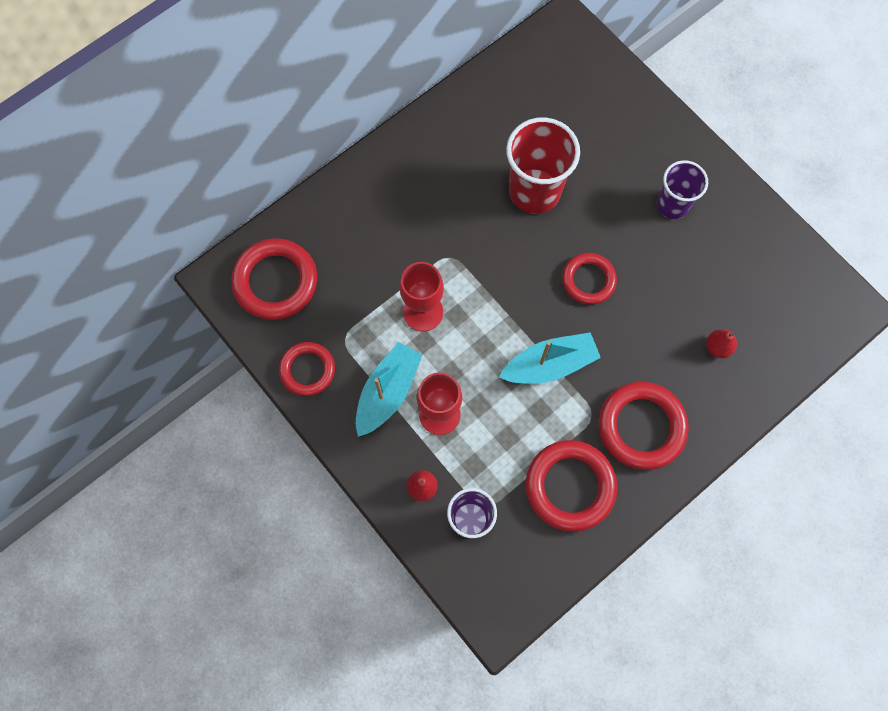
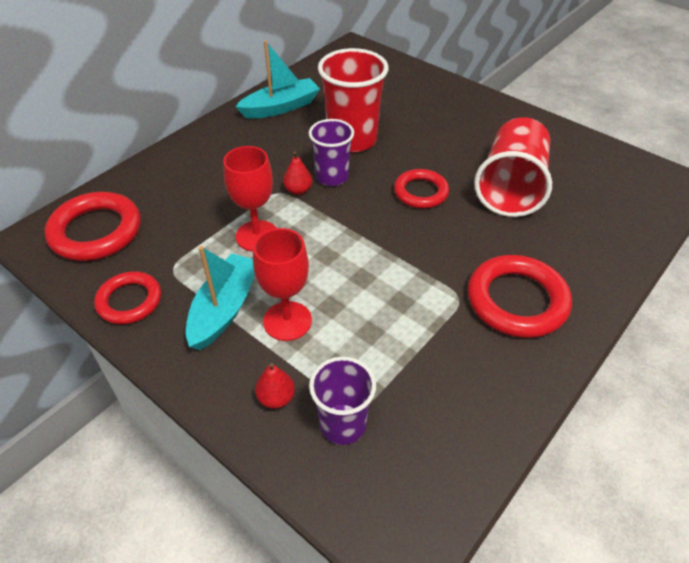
camera: 10 degrees left, 25 degrees down
turquoise boat [499,332,601,384] -> turquoise boat moved to [235,40,320,119]
red ring [526,440,617,532] -> none
purple cup [657,160,708,219] -> purple cup moved to [309,119,354,186]
red pear [707,329,737,358] -> red pear moved to [283,151,312,195]
none -> red cup [474,117,552,217]

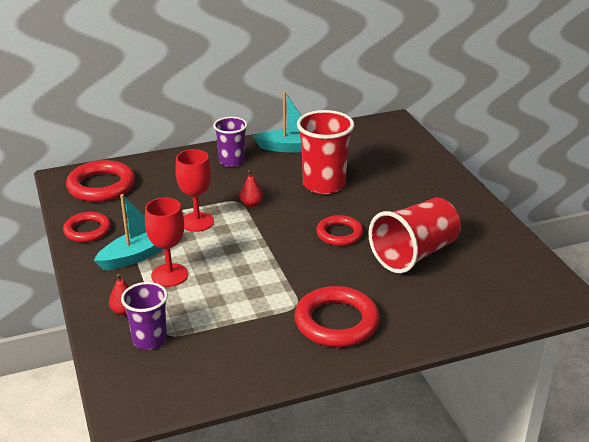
camera: 30 degrees right, 15 degrees down
purple cup [309,119,354,186] -> purple cup moved to [213,117,247,167]

